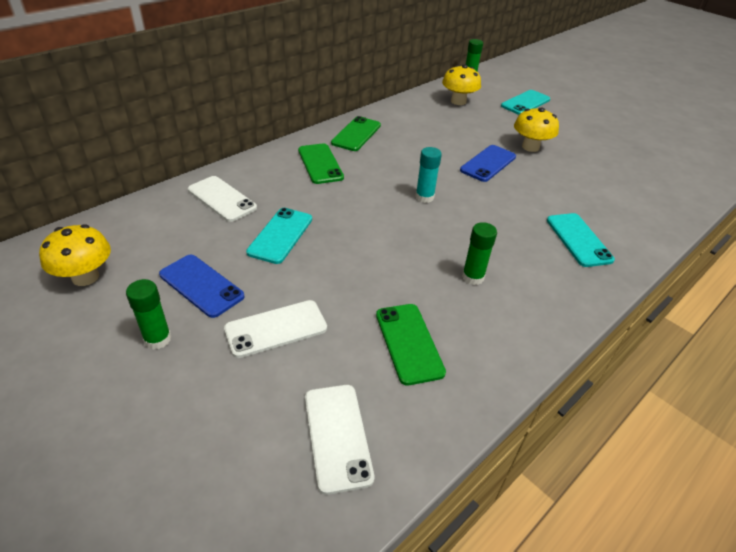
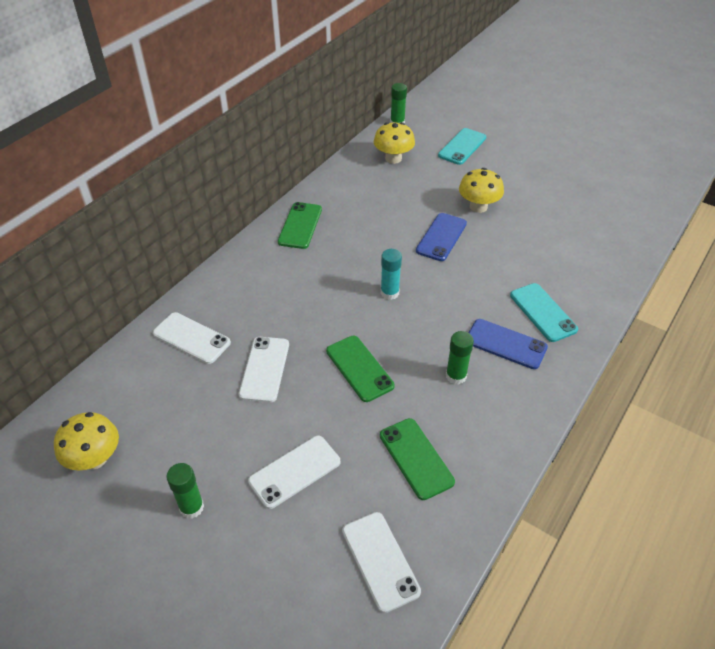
camera: 10 degrees left, 5 degrees up
blue phone [159,254,245,318] -> blue phone moved to [469,319,548,369]
turquoise phone [246,208,312,264] -> white phone [239,337,289,403]
green phone [298,143,344,184] -> green phone moved to [326,336,395,402]

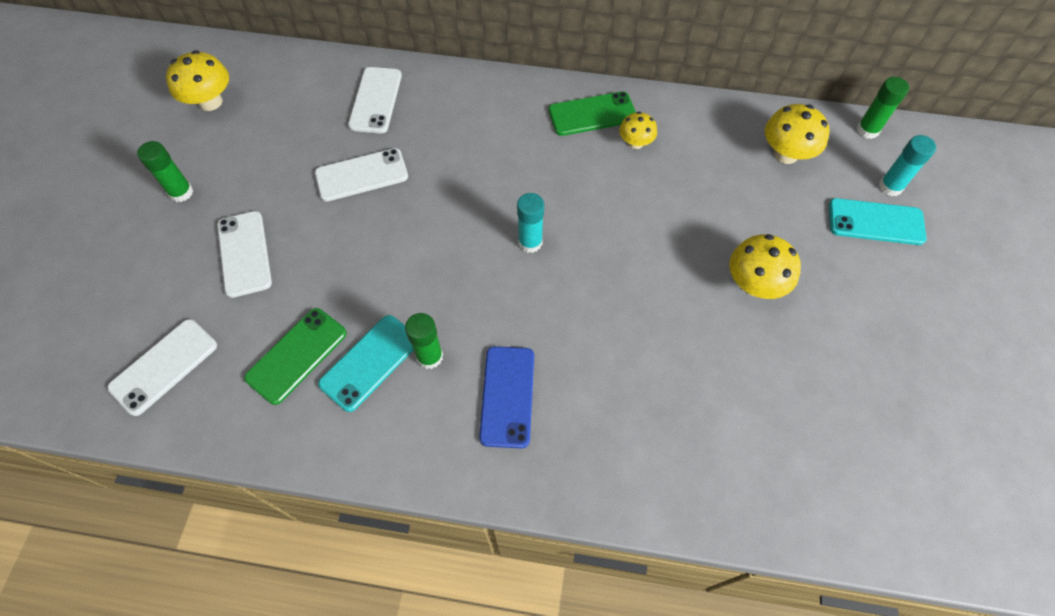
camera: 65 degrees right, 15 degrees up
white phone [248,436,340,509] -> white phone turned 45 degrees clockwise [217,211,272,298]
green phone [326,336,395,402] -> none
blue phone [416,213,467,261] -> none
turquoise phone [510,283,578,342] -> turquoise phone moved to [318,315,413,412]
none -> yellow mushroom [619,112,657,149]
none -> turquoise glue stick [879,135,936,196]

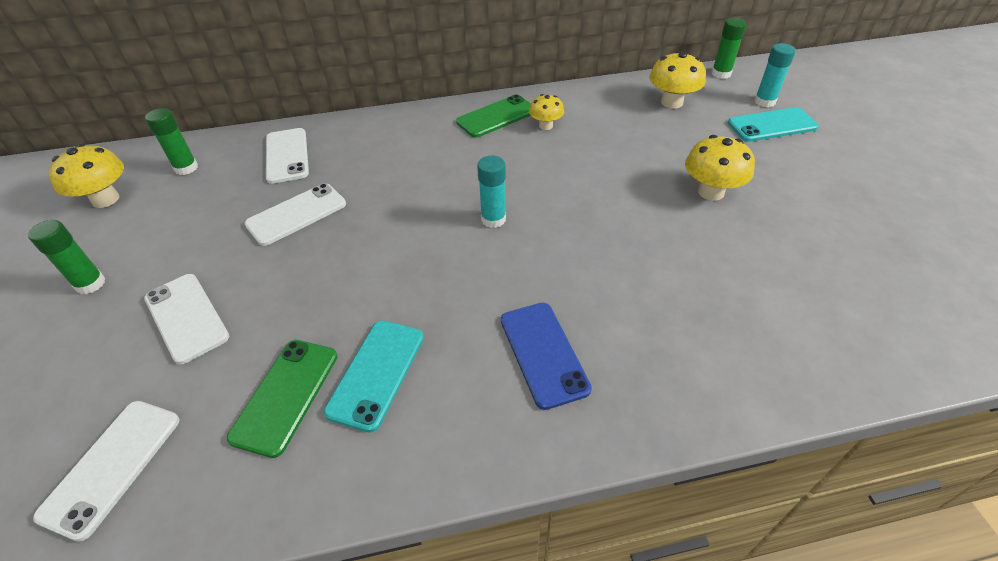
camera: 20 degrees left, 15 degrees down
green glue stick [405,313,443,369] -> green glue stick moved to [145,108,198,175]

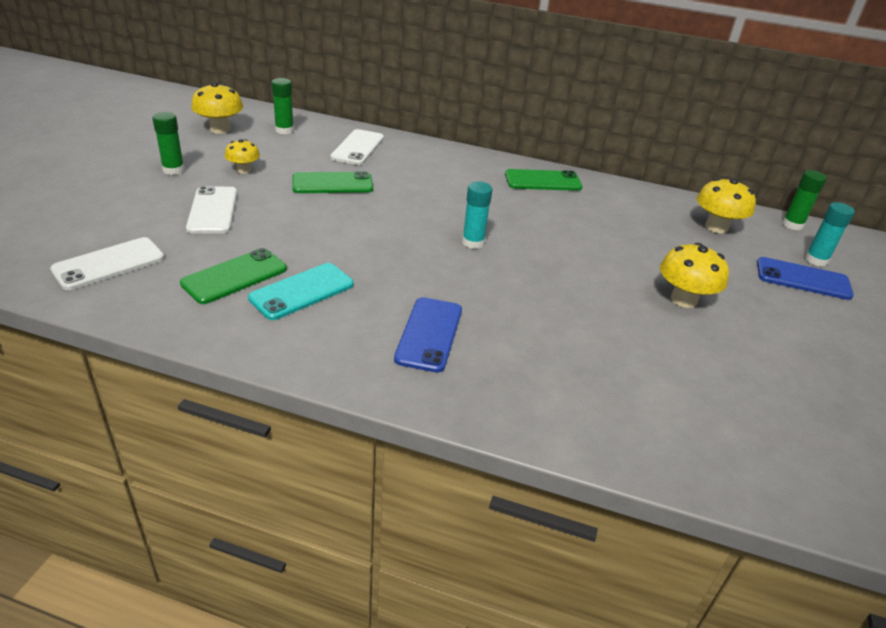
camera: 25 degrees right, 10 degrees down
white phone [244,183,346,246] -> green phone [292,171,373,193]
yellow mushroom [529,94,564,130] -> yellow mushroom moved to [225,139,260,174]
turquoise phone [728,107,819,142] -> blue phone [757,257,854,300]

